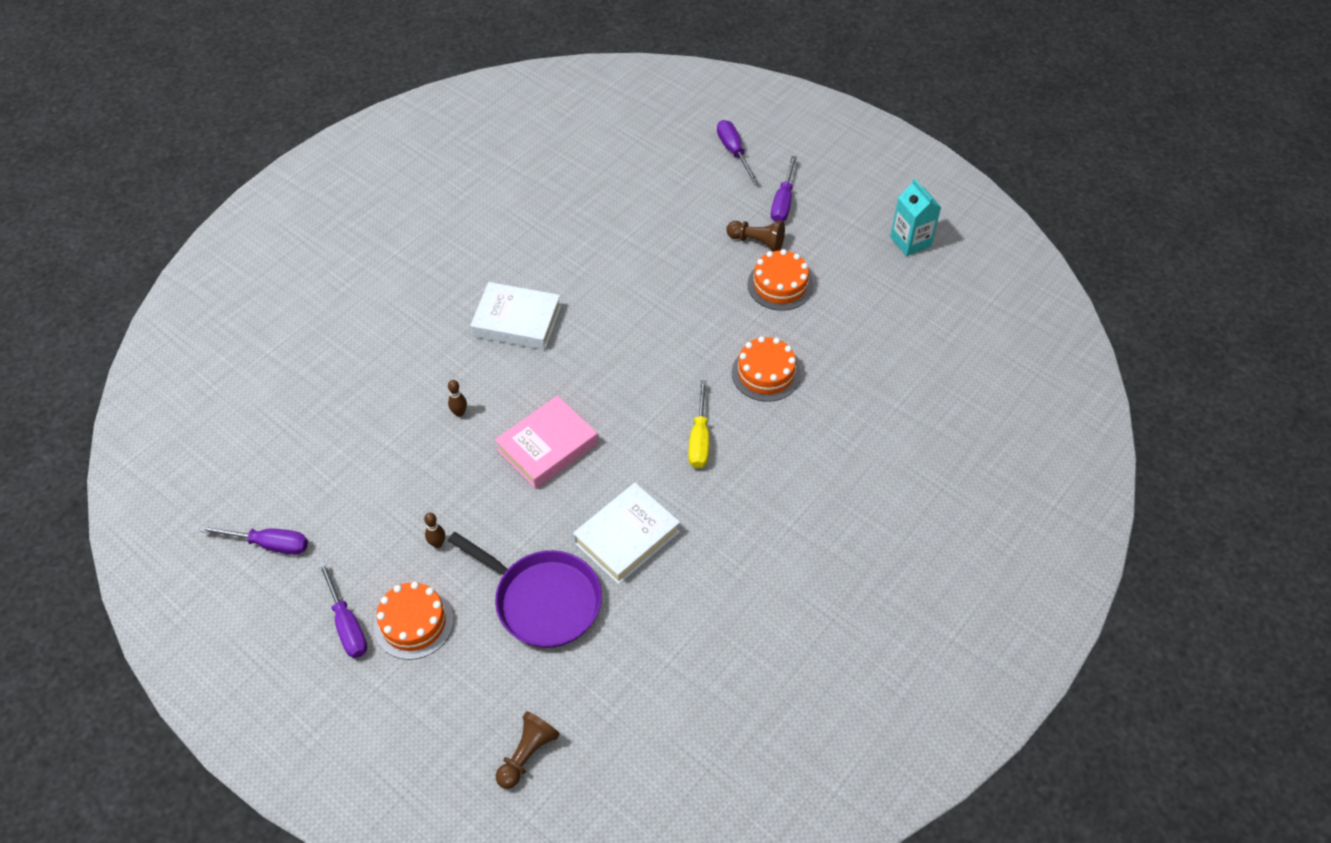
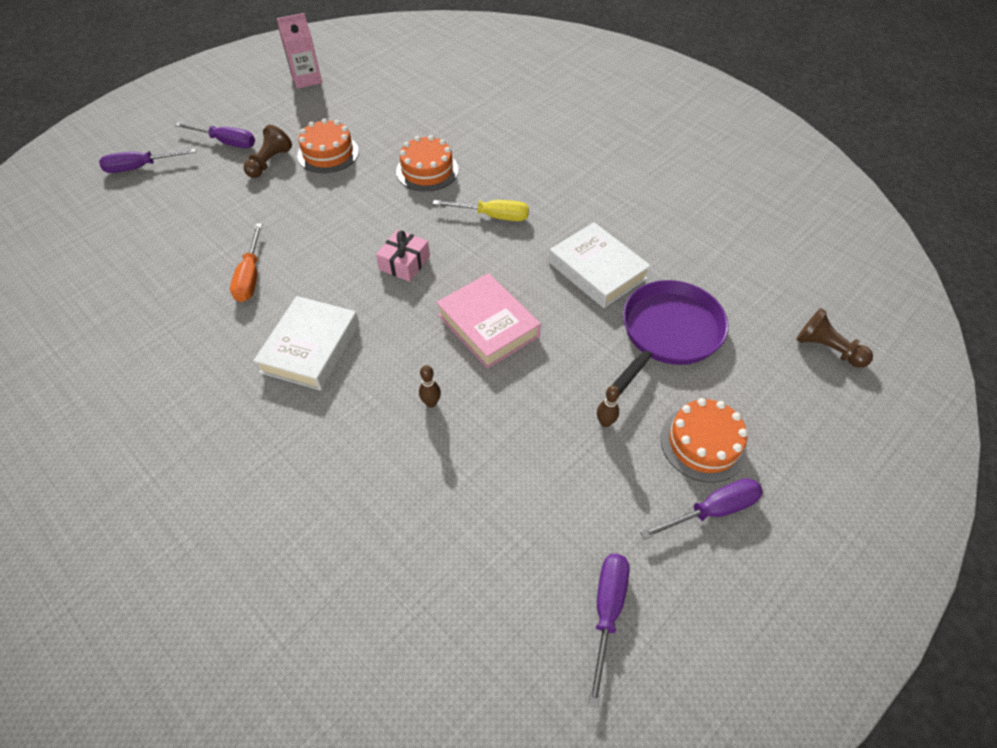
camera: 85 degrees left, 0 degrees up
turquoise carton [890,179,941,256] -> pink carton [277,13,322,89]
none -> orange screwdriver [230,223,262,302]
none -> pink gift [376,230,430,282]

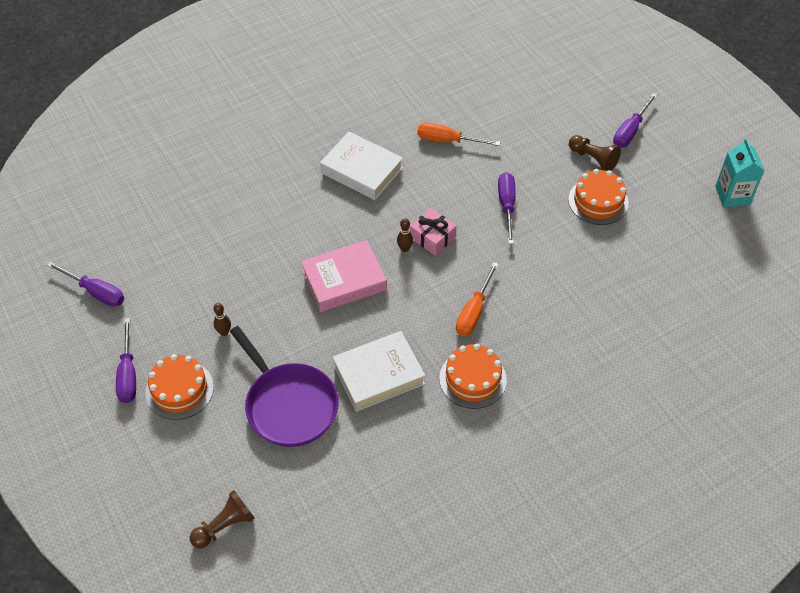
camera: 105 degrees right, 0 degrees up
purple screwdriver [99,148,196,173] -> purple screwdriver moved to [498,172,516,244]
pink carton [277,13,322,89] -> turquoise carton [715,138,765,207]
orange cake [396,135,459,191] -> orange cake moved to [439,343,507,409]
brown bowling pin [419,365,441,408] -> brown bowling pin moved to [397,218,413,252]
yellow screwdriver [433,200,529,221] -> orange screwdriver [456,262,499,336]

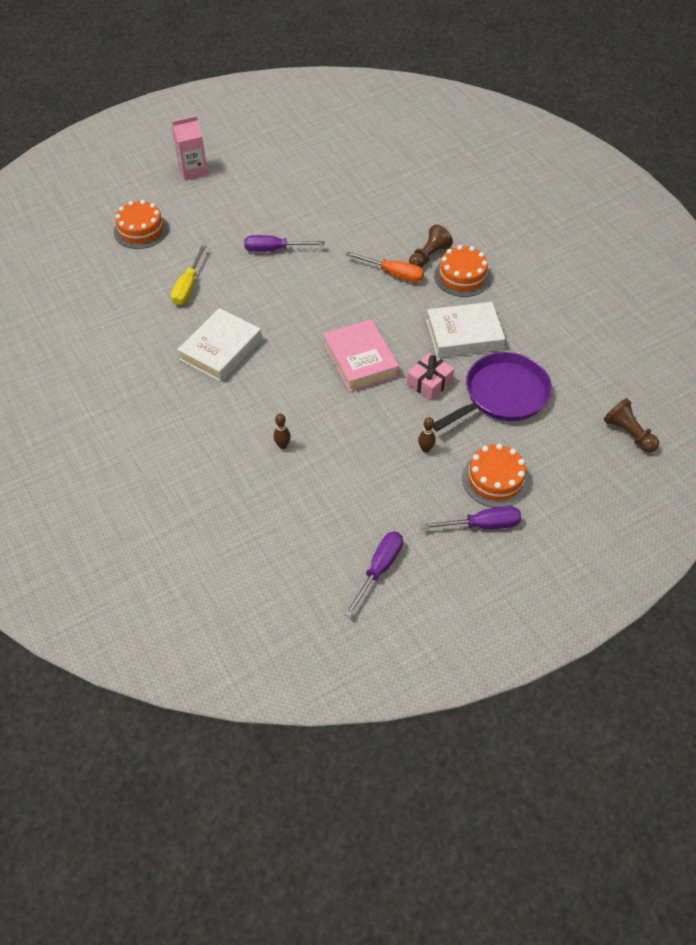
camera: 90 degrees left, 0 degrees up
white book [333,331,425,412] -> white book turned 75 degrees counterclockwise [426,302,505,358]
brown bowling pin [397,218,413,252] -> brown bowling pin moved to [273,414,291,449]
pink gift [410,208,457,256] -> pink gift moved to [407,353,454,400]
orange screwdriver [417,123,501,146] -> yellow screwdriver [171,245,207,305]
orange cake [568,169,629,225] -> orange cake moved to [114,200,169,249]
brown pawn [569,135,621,171] -> brown pawn moved to [409,224,453,268]
purple screwdriver [613,93,657,148] -> pink carton [172,116,208,180]
turquoise carton [715,138,765,207] -> none

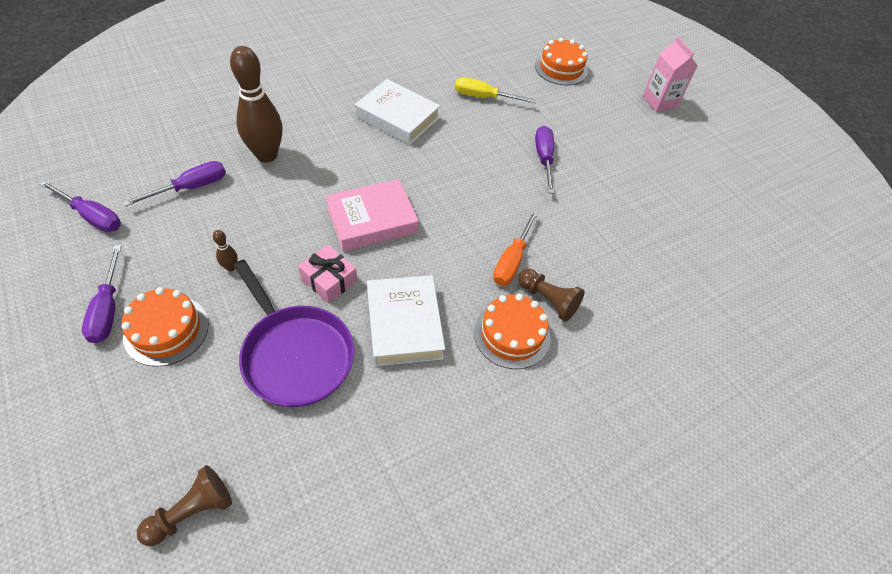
camera: 85 degrees right, 0 degrees up
brown bowling pin [273,414,291,449] -> brown bowling pin [230,46,282,163], size x2.48
none -> purple screwdriver [123,161,226,207]

